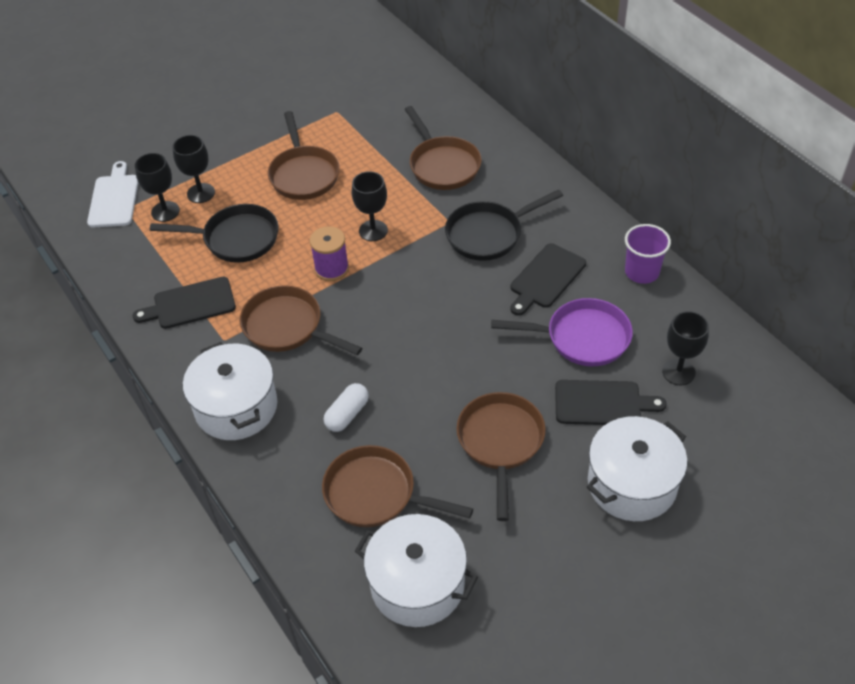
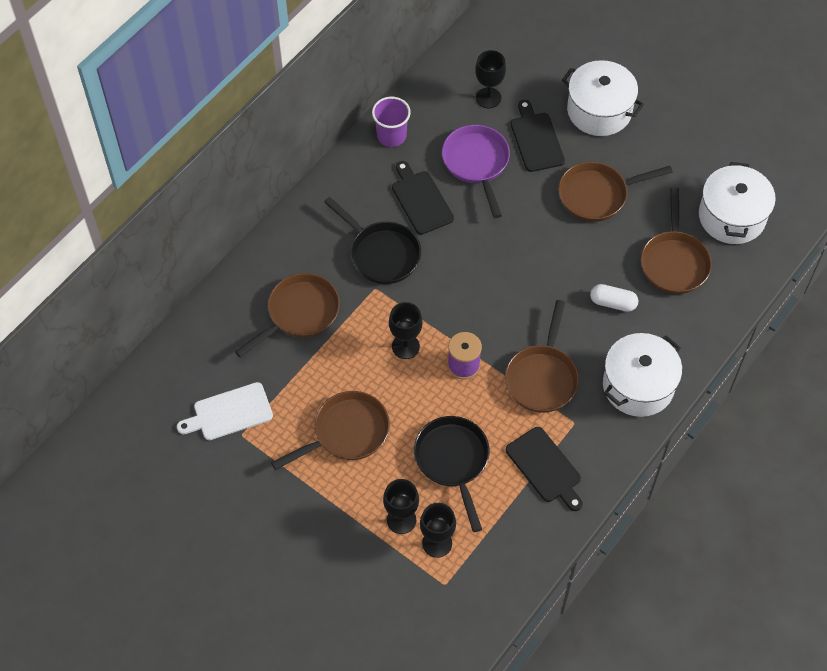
camera: 110 degrees left, 10 degrees up
white cutting board [87,161,138,228] -> white cutting board moved to [177,382,273,440]
black cutting board [511,243,586,316] -> black cutting board turned 135 degrees counterclockwise [392,161,454,235]

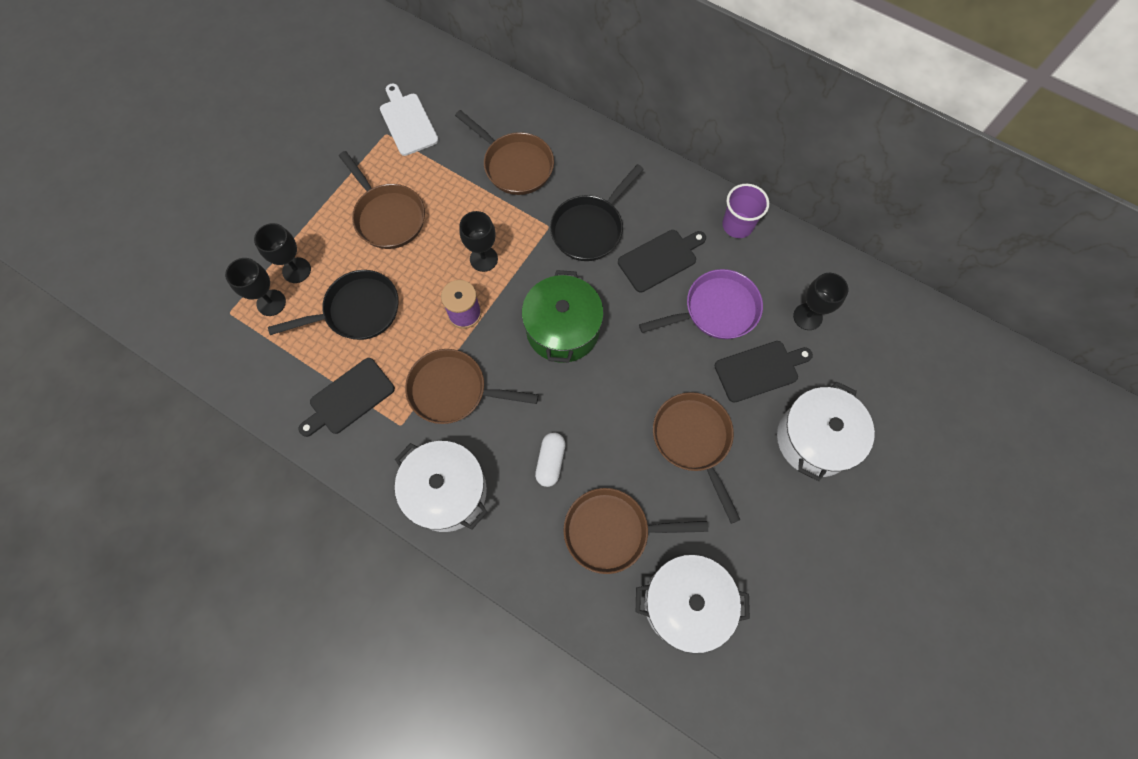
camera: 85 degrees right, 10 degrees up
none -> green pot [522,270,604,363]

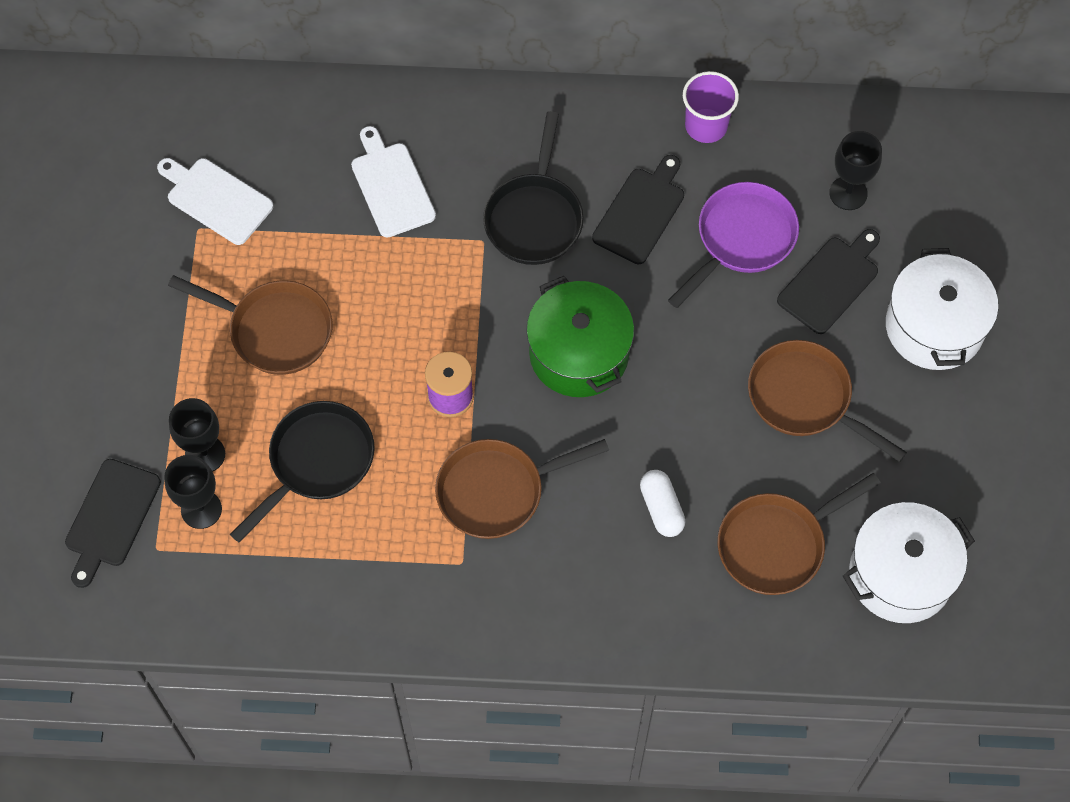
camera: 30 degrees left, 5 degrees down
black cutting board [299,358,395,437] -> black cutting board moved to [65,459,161,588]
white pot [395,441,488,532] -> none
brown pan [455,110,554,195] -> white cutting board [351,126,436,238]
black goblet [459,211,498,272] -> none

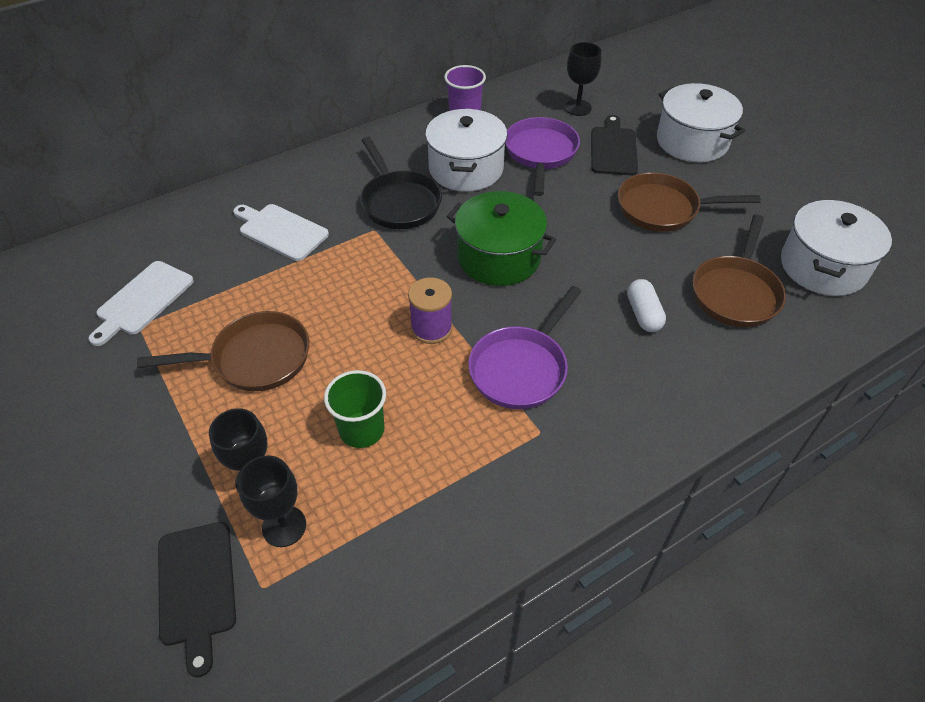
camera: 35 degrees left, 15 degrees down
white cutting board [157,158,274,245] -> white cutting board turned 60 degrees counterclockwise [88,261,194,346]
black pan [230,401,375,543] -> green cup [324,370,386,448]
brown pan [435,439,609,539] -> purple pan [468,286,582,409]
black cutting board [592,155,684,264] -> white pot [425,109,507,192]
white capsule [640,470,685,537] -> white capsule turned 45 degrees clockwise [627,279,666,332]

